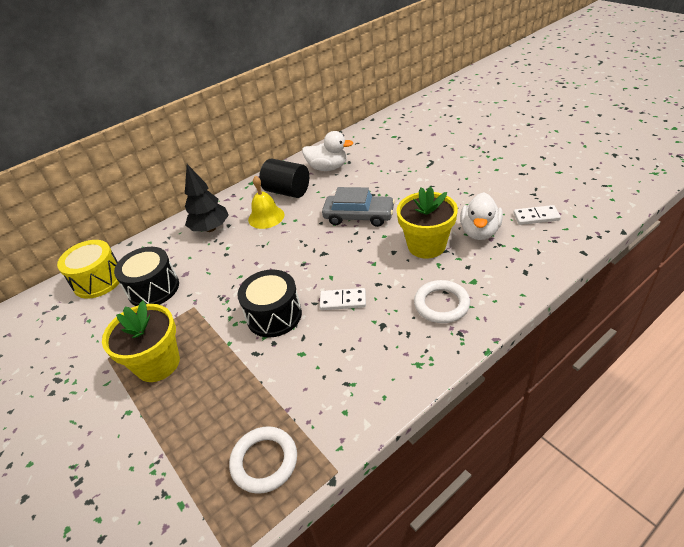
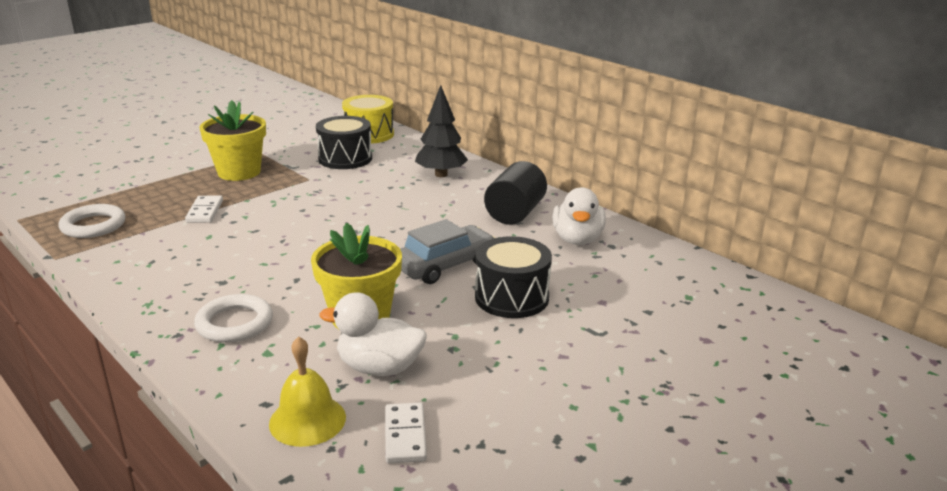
camera: 80 degrees right, 15 degrees down
black drum [237,269,302,338] -> black drum moved to [475,236,552,318]
yellow bell [248,176,284,229] -> yellow bell moved to [269,336,346,447]
white domino [320,288,366,310] -> white domino moved to [185,195,223,223]
grey car [322,187,395,227] -> grey car turned 135 degrees counterclockwise [400,219,496,284]

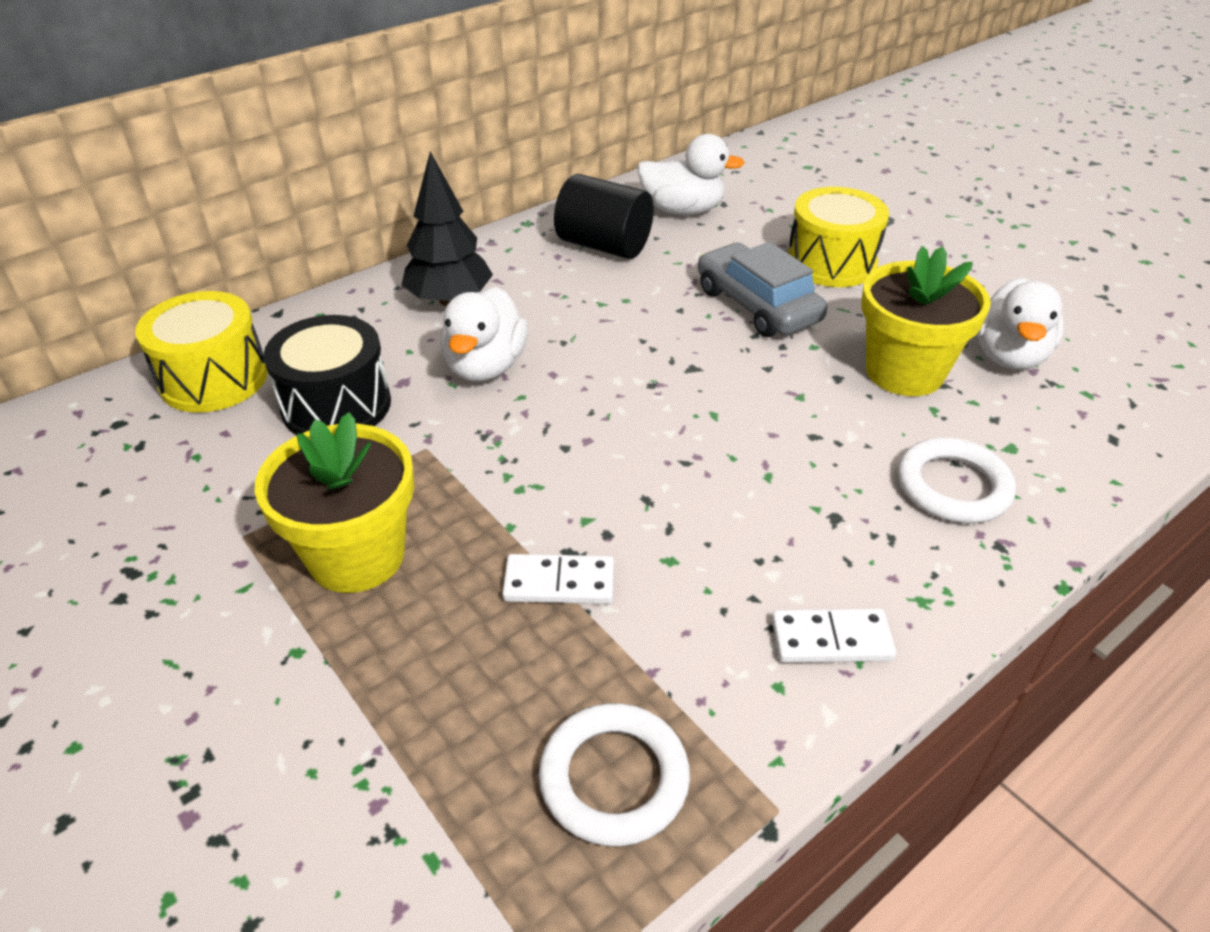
camera: 85 degrees left, 15 degrees up
yellow bell [269,336,346,447] -> none
white domino [385,402,427,463] -> white domino moved to [772,609,896,663]
black drum [475,236,552,318] -> yellow drum [788,187,889,287]
none -> white duck [440,286,528,382]

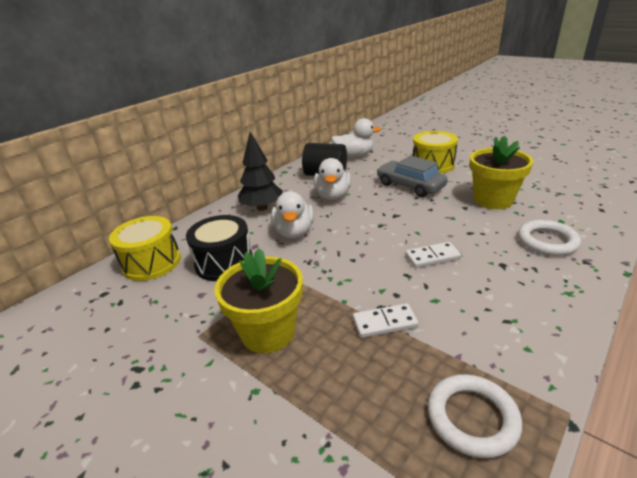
camera: 10 degrees left, 10 degrees down
white domino [772,609,896,663] -> white domino moved to [405,242,461,268]
white duck [976,277,1064,370] -> white duck moved to [314,158,351,200]

